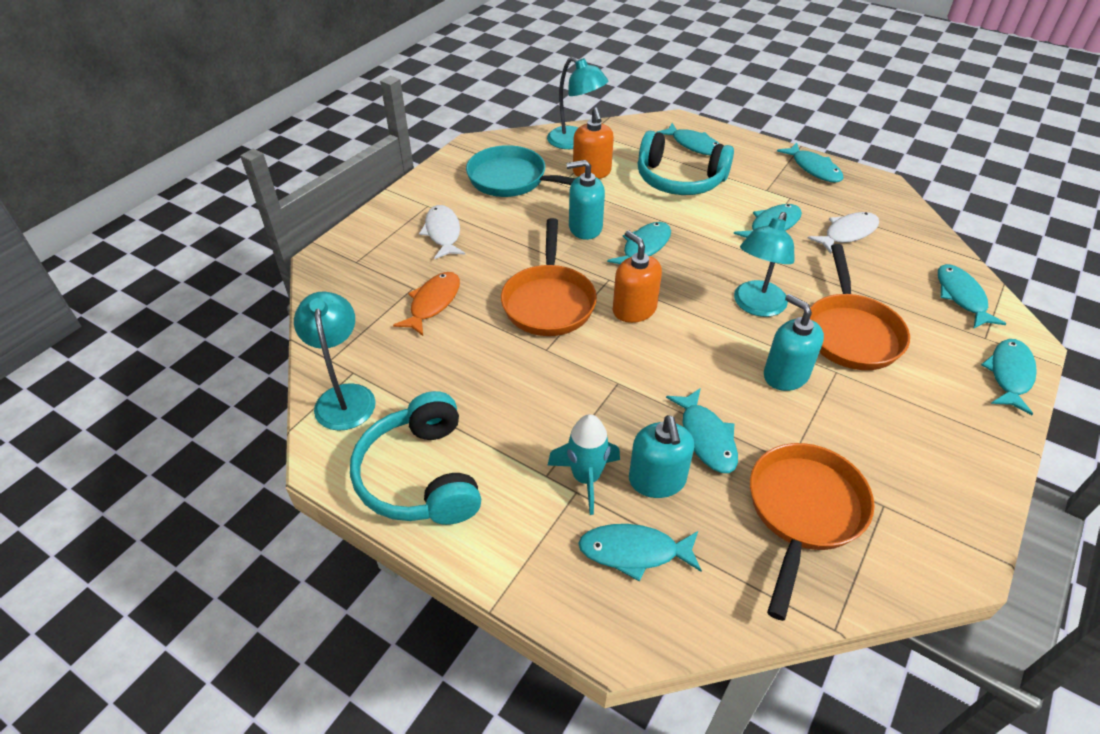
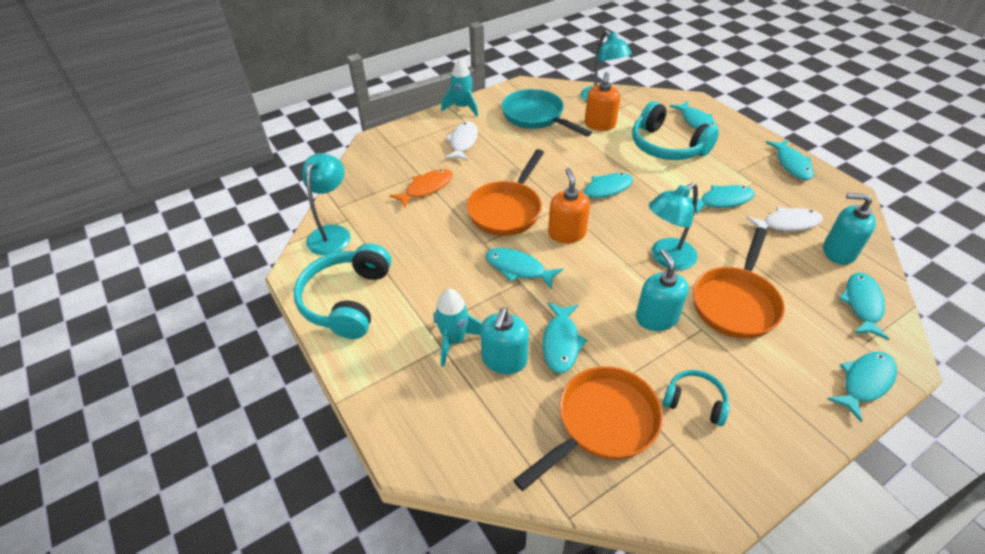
camera: 25 degrees right, 0 degrees up
turquoise soap dispenser [566,160,605,240] -> turquoise soap dispenser moved to [823,193,876,265]
turquoise fish [578,524,702,582] -> turquoise fish moved to [486,248,563,289]
none -> turquoise rocket [441,59,478,117]
none -> turquoise headphones [663,370,730,426]

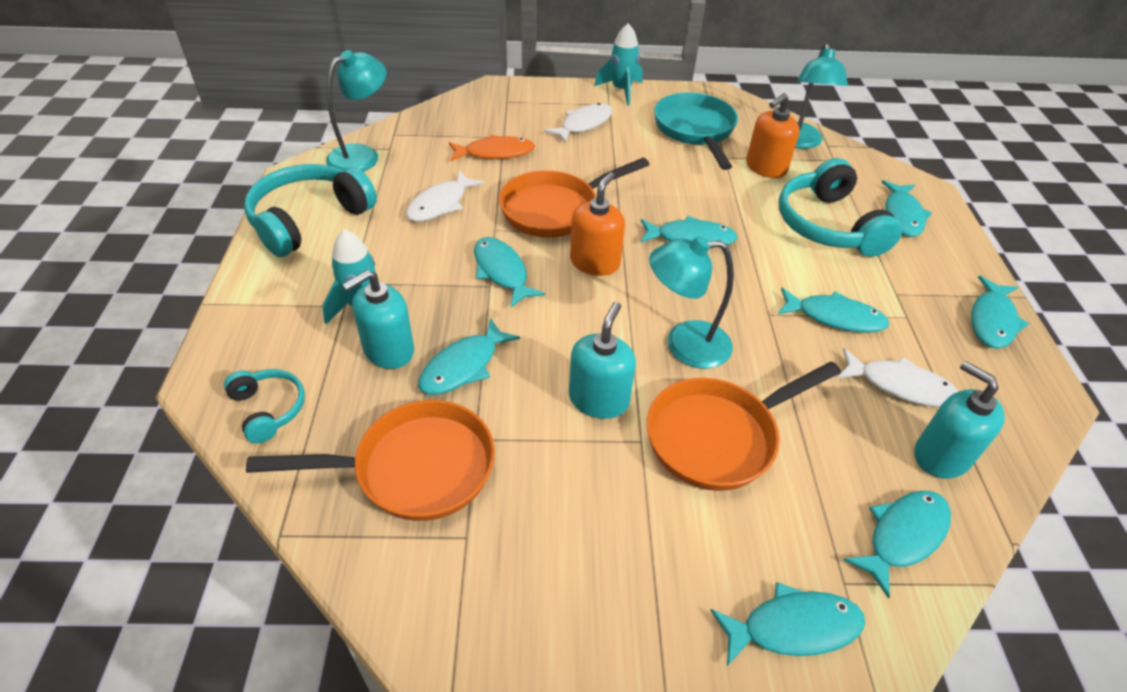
camera: 30 degrees right, 0 degrees up
turquoise headphones [663,370,730,426] -> turquoise headphones moved to [224,369,305,443]
none -> white fish [406,170,485,222]

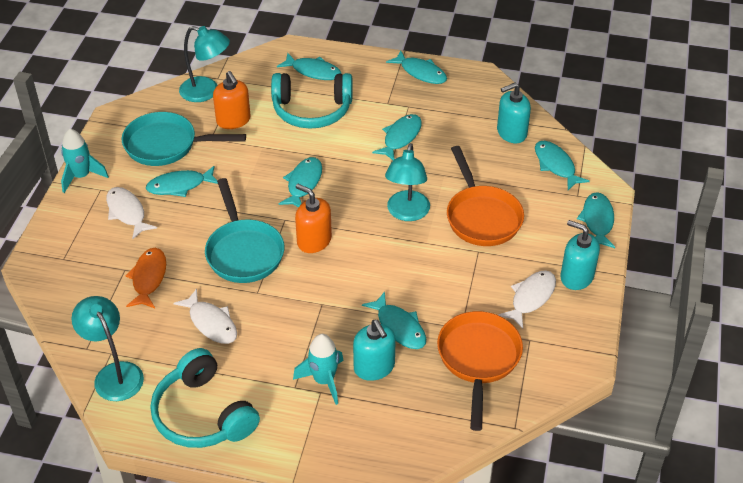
camera: 75 degrees left, 0 degrees up
turquoise headphones [224,369,305,443] -> none
turquoise fish [474,237,545,307] -> turquoise fish moved to [146,166,218,197]
orange pan [499,158,650,238] -> turquoise pan [205,178,284,283]
turquoise soap dispenser [569,302,636,419] -> turquoise soap dispenser moved to [561,220,600,290]
white fish [837,348,959,407] -> white fish moved to [498,270,556,329]

